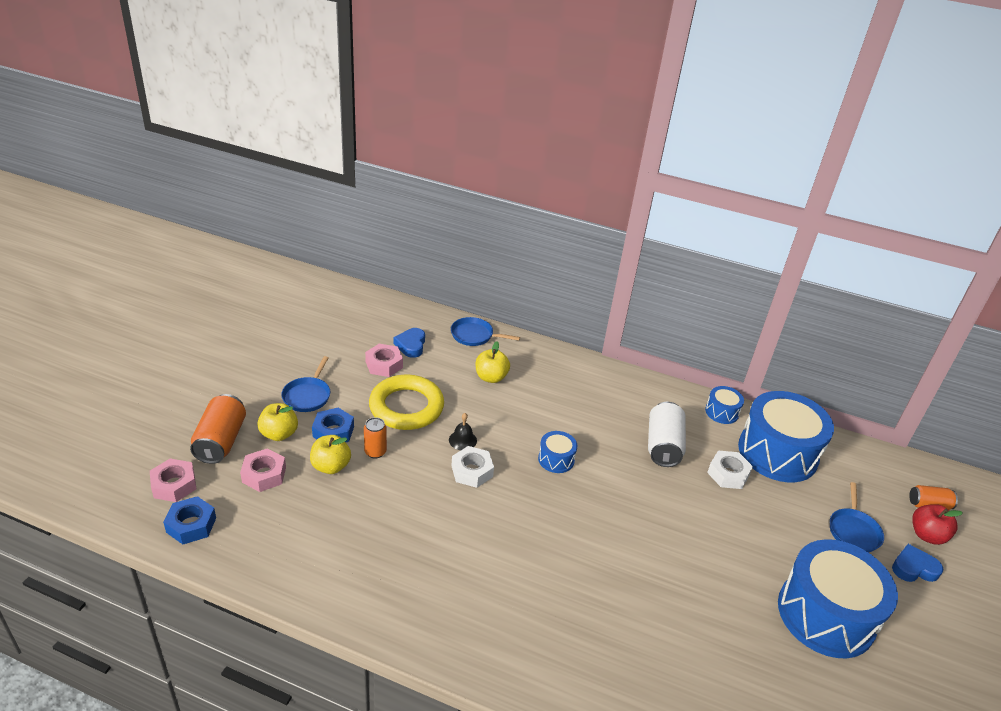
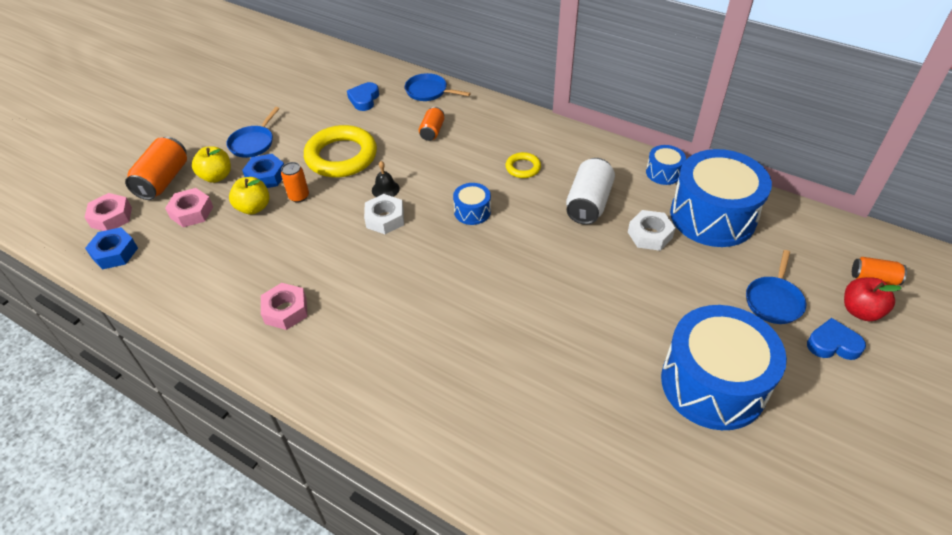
camera: 15 degrees right, 10 degrees up
pink nut [365,344,403,377] -> pink nut moved to [261,283,308,330]
yellow apple [475,341,510,383] -> orange can [419,107,444,141]
none -> yellow ring [506,152,541,178]

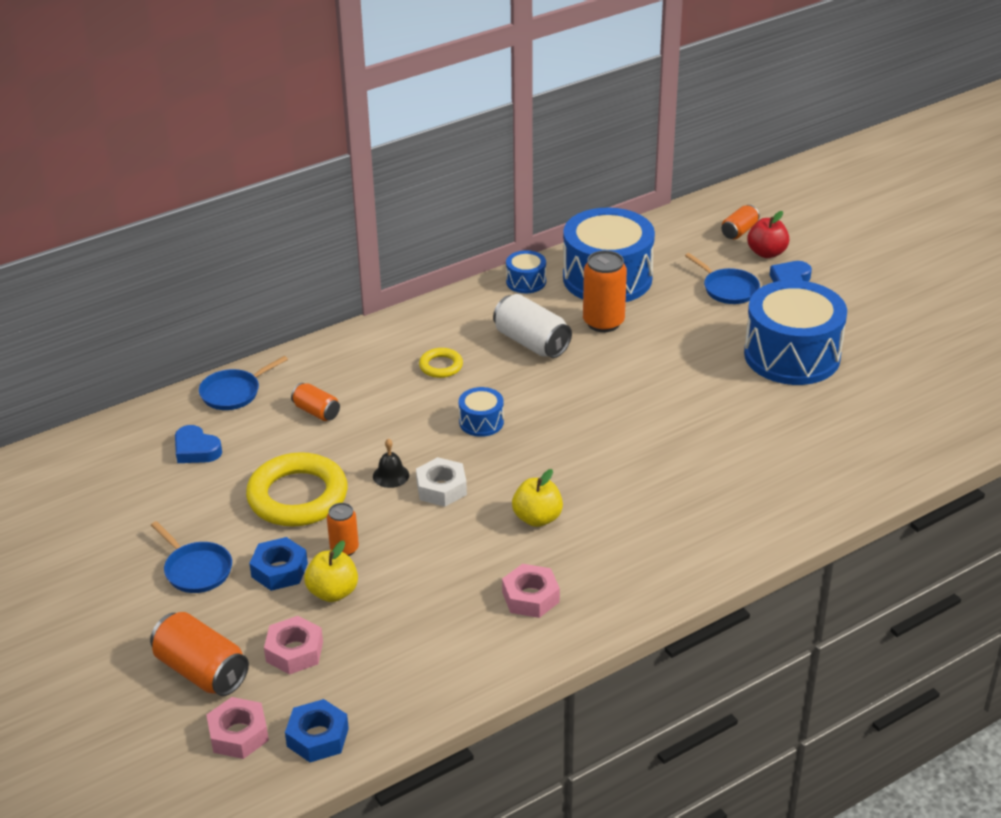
camera: 65 degrees left, 10 degrees down
yellow apple [192,146,231,183] -> yellow apple moved to [512,469,563,527]
white nut [628,210,675,251] -> orange can [583,250,627,332]

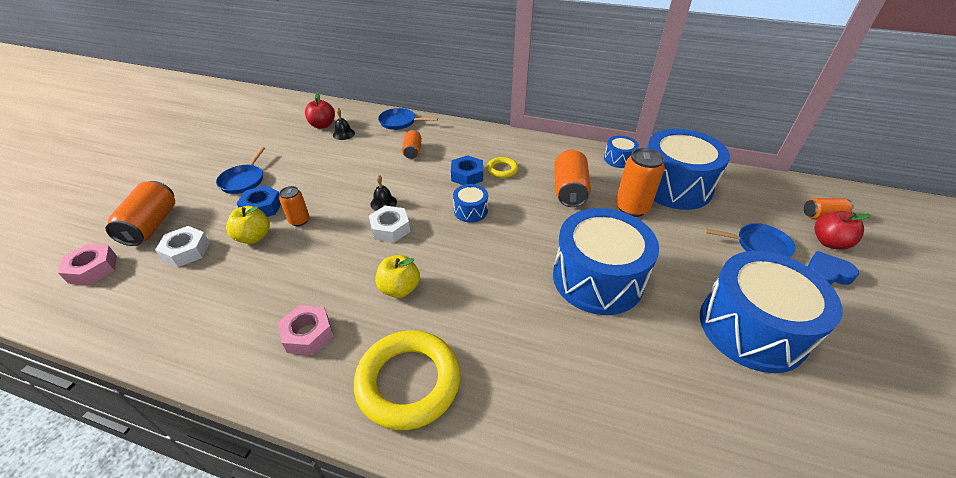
camera: 50 degrees right, 5 degrees up
blue heart [175,425,222,463] -> black bell [333,108,355,140]
yellow ring [246,452,348,527] -> yellow ring moved to [354,330,460,430]
pink nut [264,616,323,675] -> white nut [155,226,210,267]
blue nut [285,699,349,762] -> blue nut moved to [451,155,483,185]
white can [493,294,572,358] -> orange can [554,150,591,207]
blue pan [685,253,760,304] -> blue pan turned 90 degrees counterclockwise [705,223,796,257]
none -> red apple [305,93,335,129]
none -> blue drum [553,208,659,315]

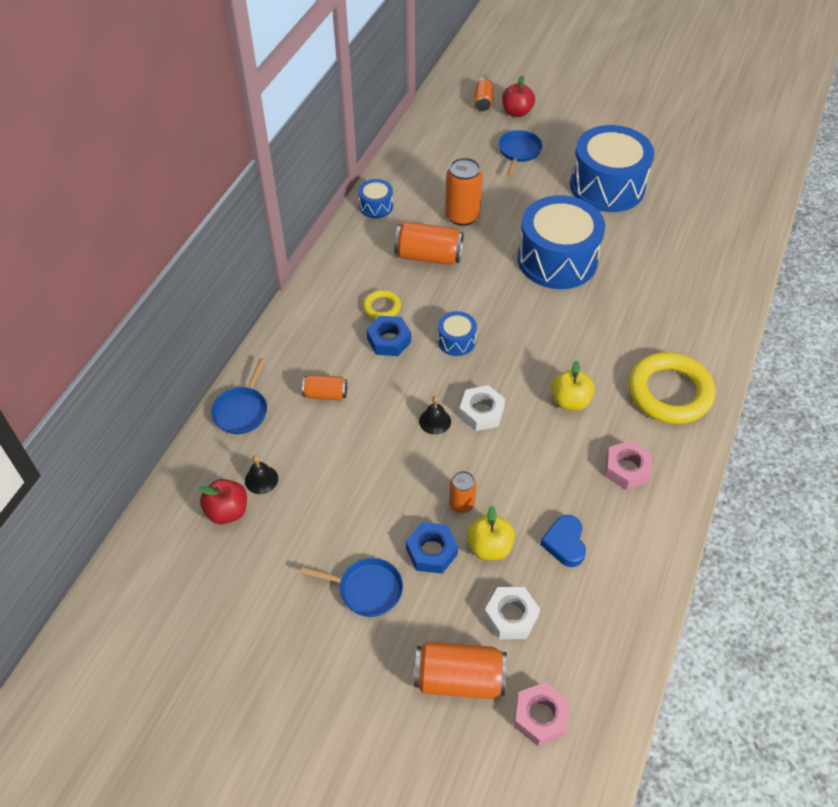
camera: 85 degrees left, 10 degrees up
blue drum [647,129,730,210] -> none
blue heart [808,251,859,285] -> blue heart moved to [540,515,586,567]

